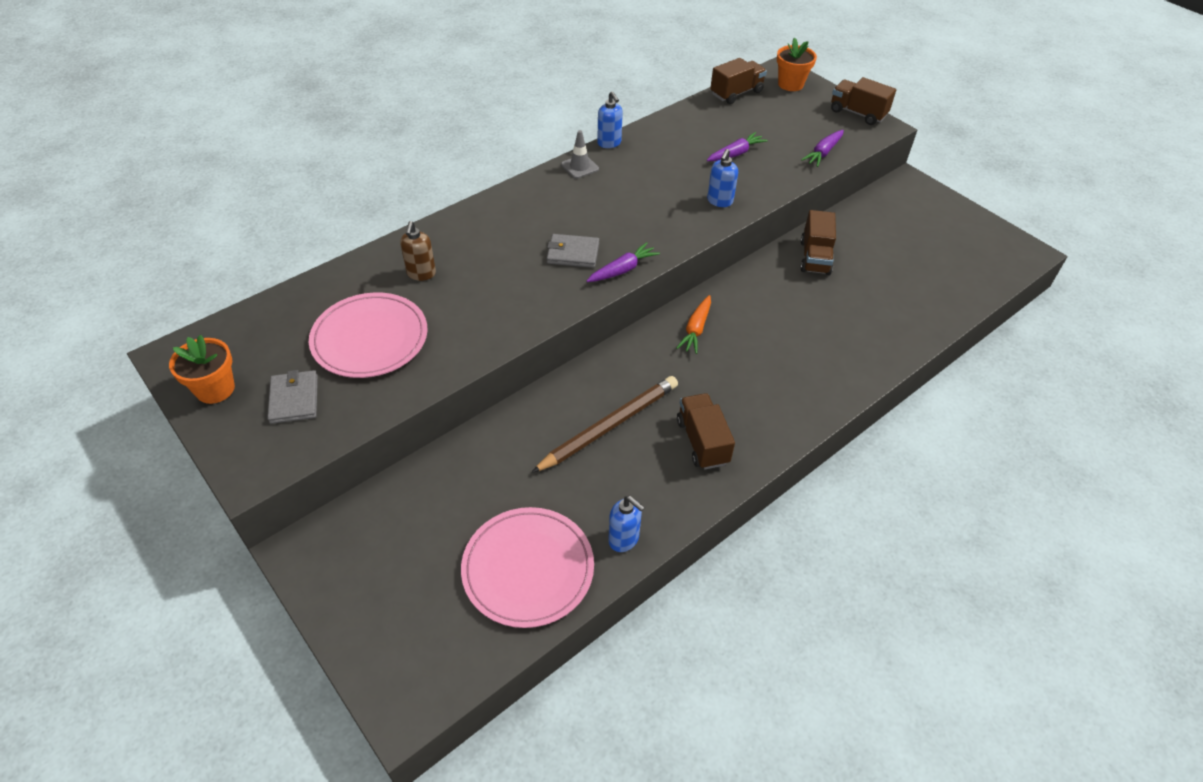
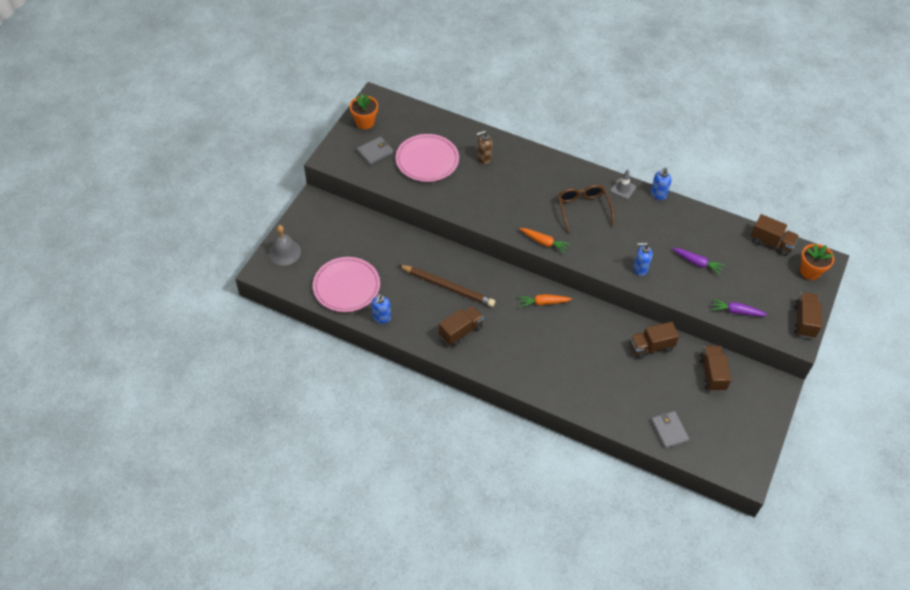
camera: 65 degrees right, 5 degrees up
grey wallet [547,234,599,268] -> grey wallet moved to [651,411,689,449]
purple carrot [587,242,660,282] -> orange carrot [520,228,570,253]
none -> grey bell [269,225,301,265]
none -> brown glasses [558,185,614,233]
none -> brown truck [699,346,731,391]

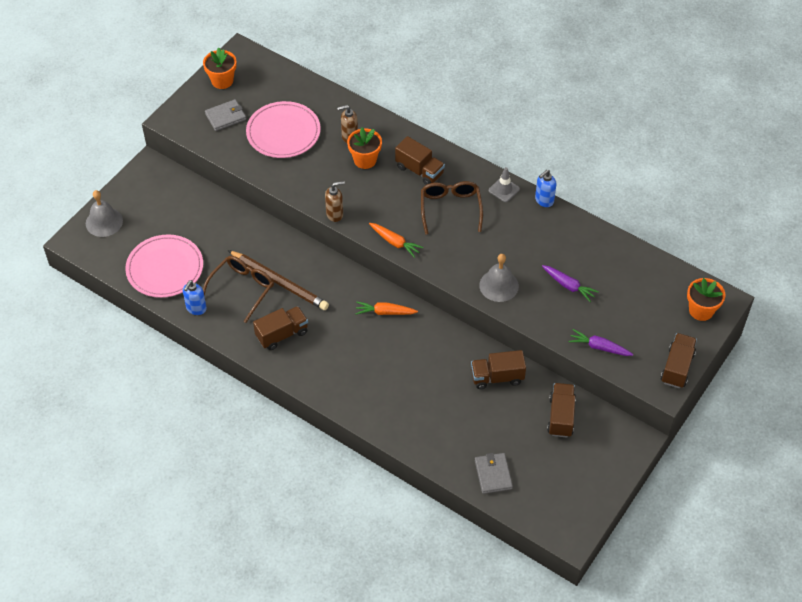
camera: 10 degrees right, 0 degrees up
blue soap dispenser [633,242,653,276] -> grey bell [479,254,519,302]
brown truck [750,214,799,256] -> brown truck moved to [395,136,445,185]
none -> brown glasses [203,256,274,323]
none -> brown soap dispenser [325,181,345,222]
none -> orange flower pot [347,128,382,169]

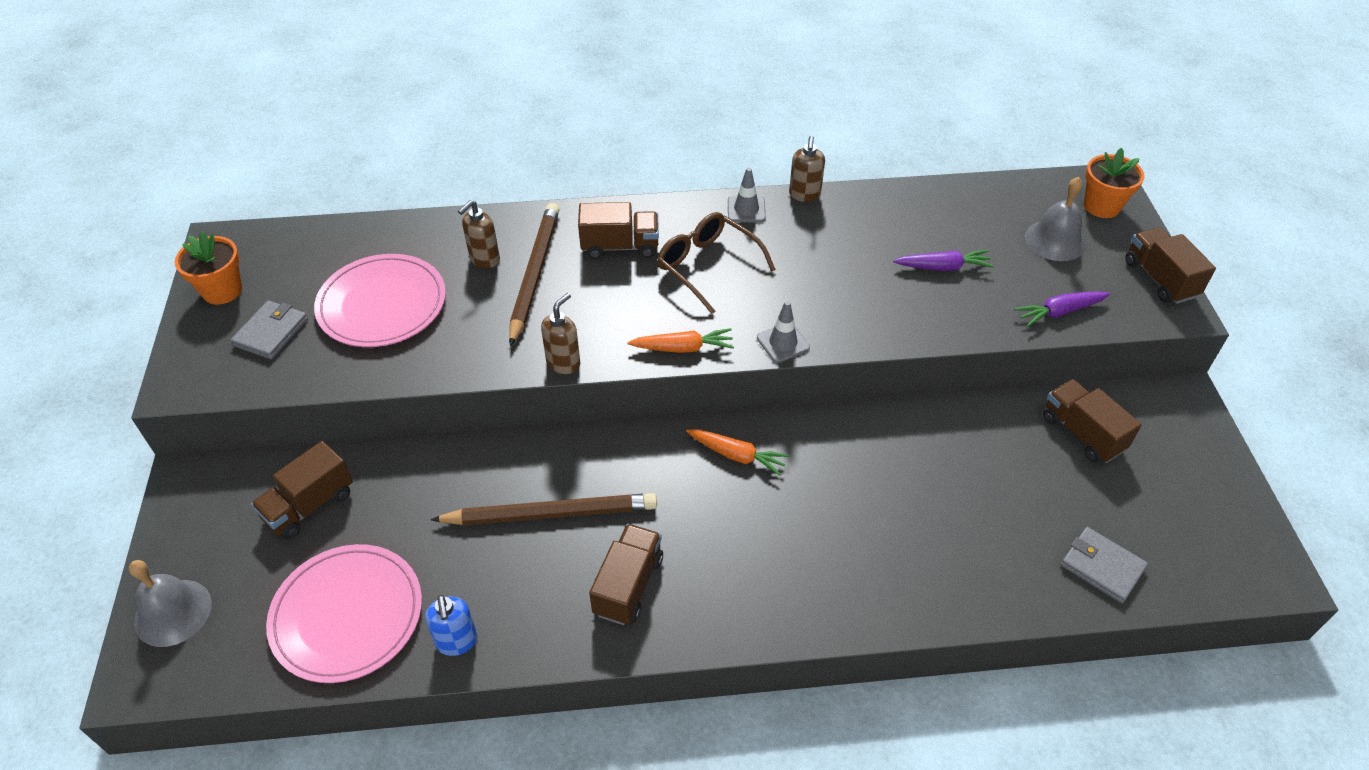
camera: 40 degrees left, 5 degrees down
brown glasses [203,256,274,323] -> none
orange flower pot [347,128,382,169] -> brown pencil [509,203,560,347]
orange carrot [355,302,418,315] -> orange carrot turned 120 degrees counterclockwise [686,429,789,476]
brown truck [471,350,526,389] -> brown truck moved to [251,441,353,540]
grey bell [479,254,519,302] -> grey bell moved to [1025,177,1086,261]
blue soap dispenser [535,170,557,207] -> brown soap dispenser [789,136,825,202]
none -> grey traffic cone [757,301,810,363]

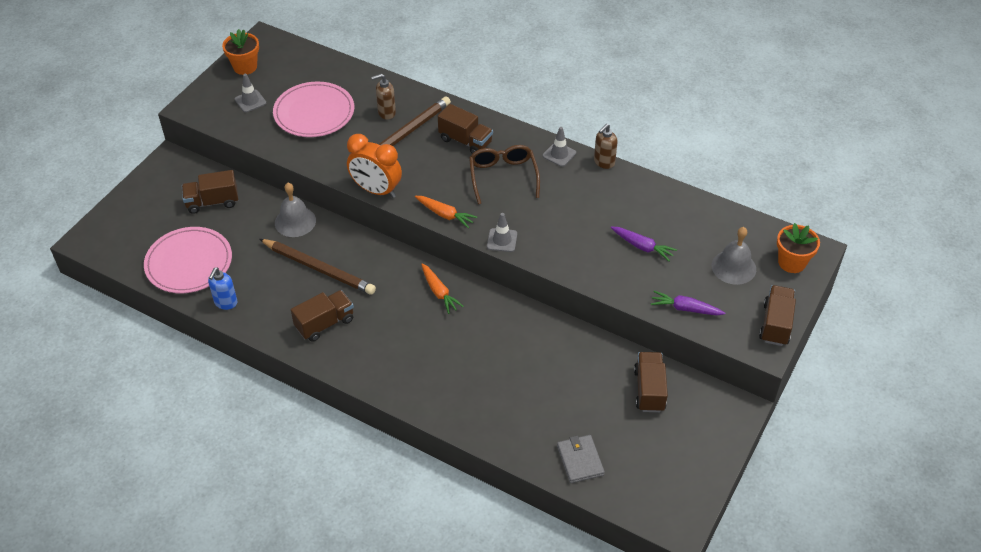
camera: 35 degrees right, 0 degrees up
grey bell [129,560,212,647] -> grey bell moved to [275,183,316,237]
grey wallet [230,300,308,360] -> grey traffic cone [235,74,266,112]
brown soap dispenser [541,293,580,374] -> orange clock [347,134,402,198]

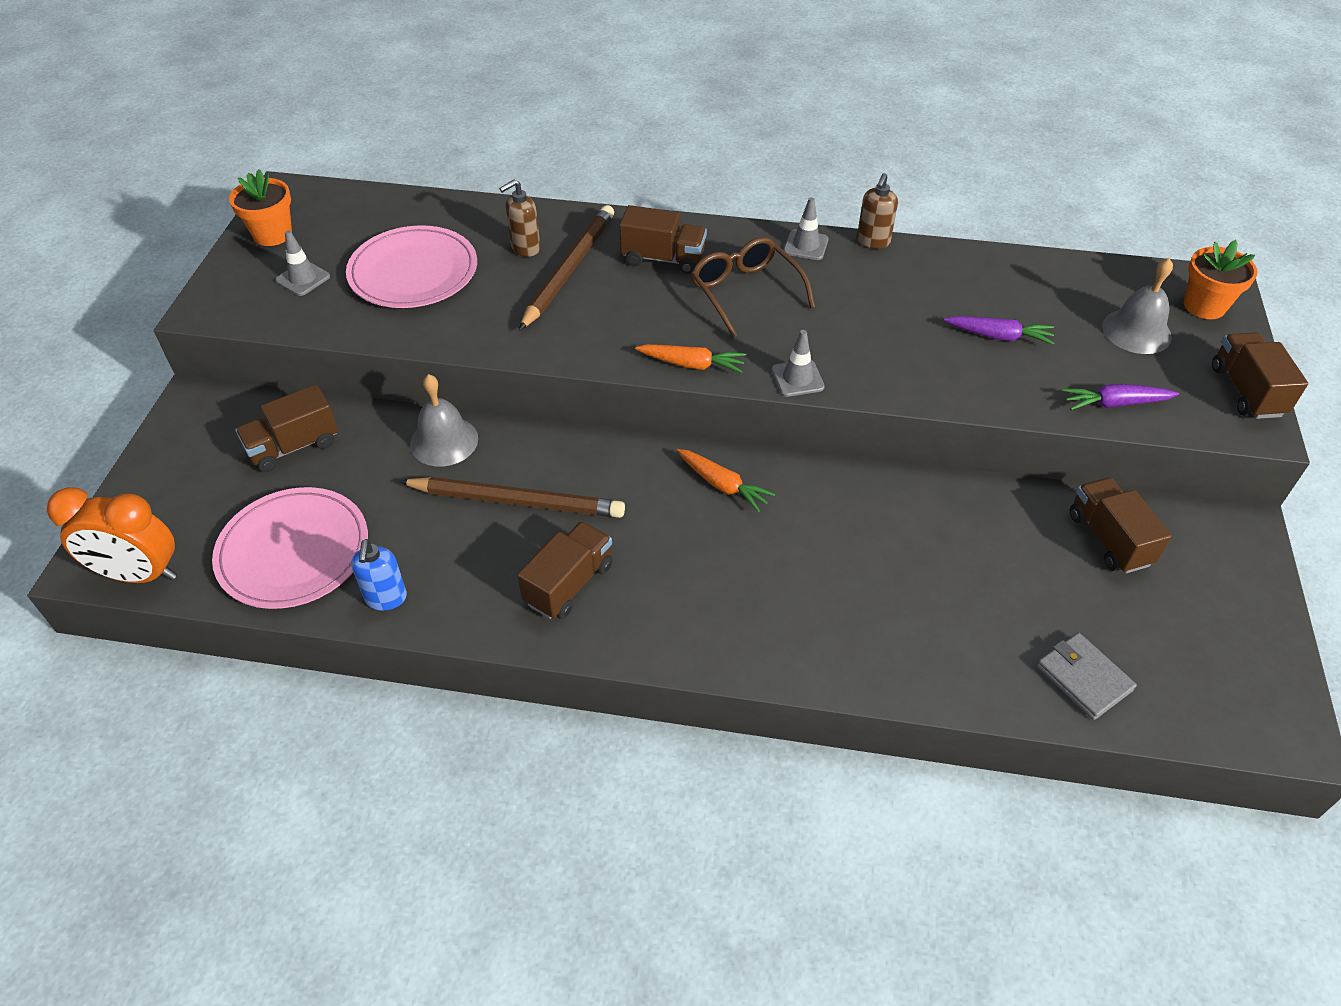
camera: 20 degrees left, 0 degrees up
orange clock [347,134,402,198] -> orange clock moved to [47,487,177,583]

